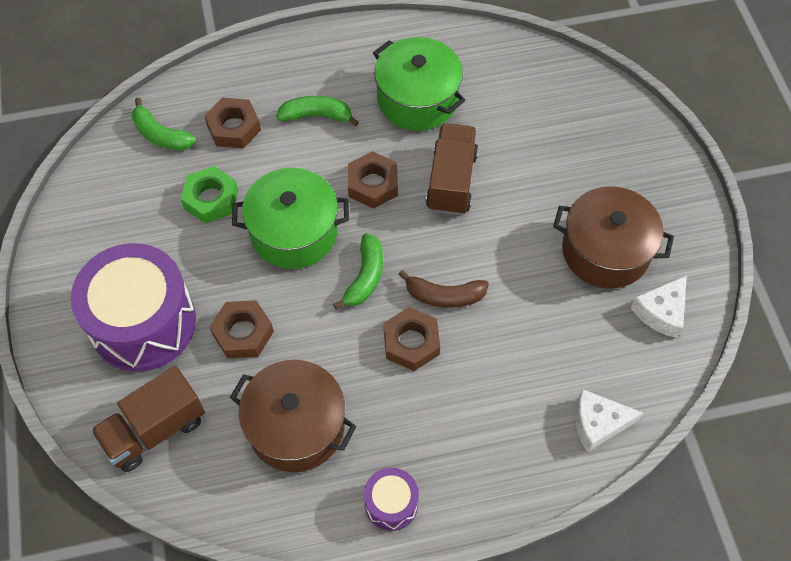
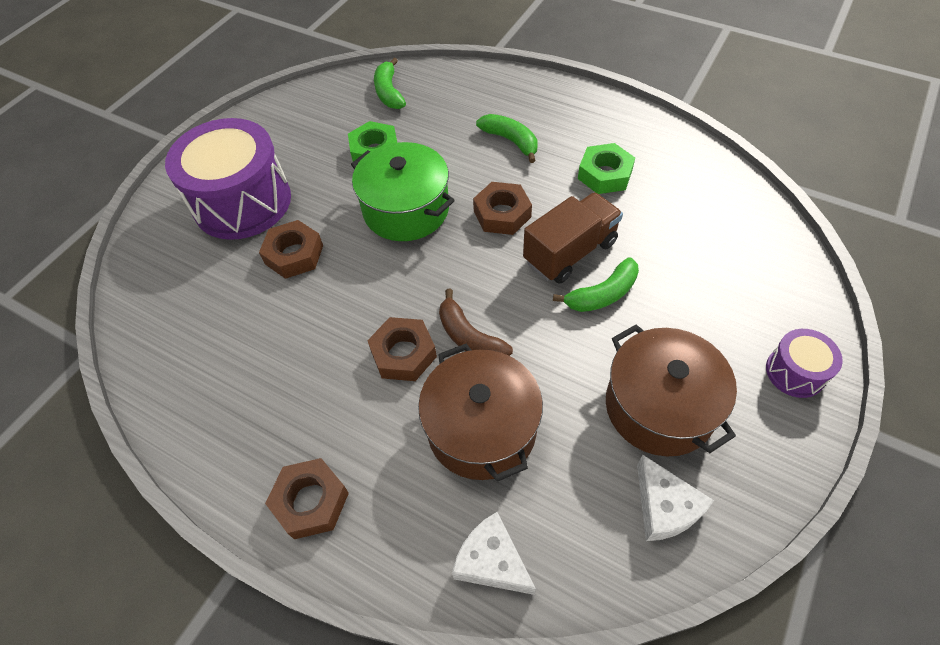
camera: 45 degrees right, 5 degrees down
brown truck [91,366,205,472] -> none
brown nut [204,98,261,149] -> brown nut moved to [265,458,349,539]
brown pot [230,360,357,472] -> brown pot moved to [418,344,543,482]
green banana [333,234,383,310] -> green banana moved to [553,257,639,312]
purple drum [364,468,419,531] -> purple drum moved to [766,329,843,398]
green pot [373,37,465,131] -> green nut [578,143,635,194]
white cheese [631,275,687,338] -> white cheese turned 105 degrees counterclockwise [637,455,714,541]

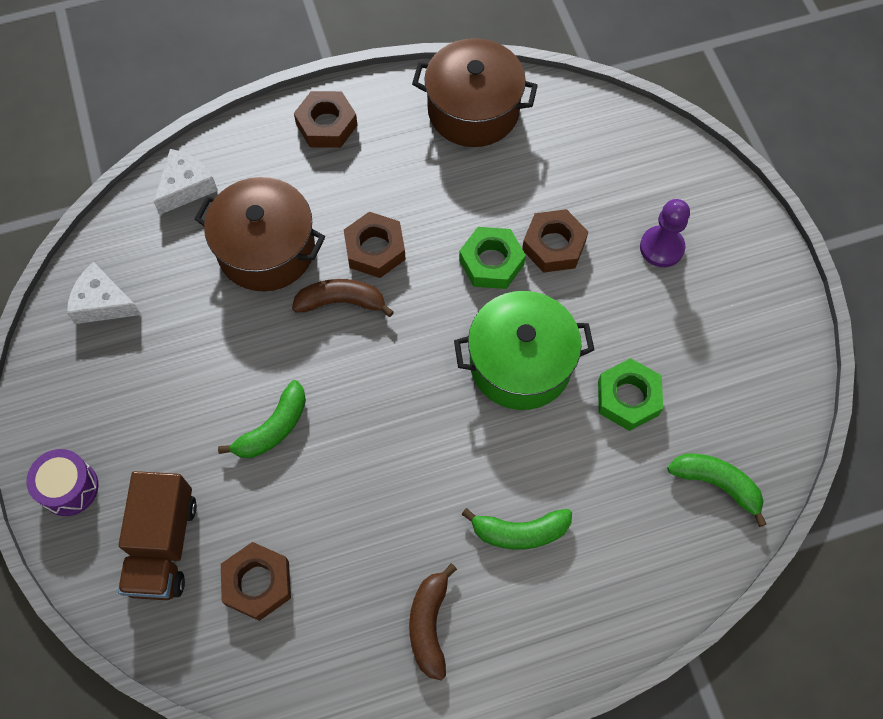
camera: 130 degrees right, 10 degrees up
purple drum [165,118,291,240] -> purple pawn [640,199,690,267]
white cheese [452,512,536,595] -> white cheese turned 45 degrees counterclockwise [154,149,218,215]
brown nut [473,182,532,235] -> brown nut moved to [221,542,291,621]
brown truck [523,192,623,284] -> brown truck moved to [118,471,197,600]
green banana [553,257,639,312] -> green banana turned 150 degrees counterclockwise [218,380,306,458]
green nut [578,143,635,194] -> green nut moved to [459,227,526,289]
brown pot [606,324,737,456] -> brown pot moved to [412,38,538,147]
none -> brown banana [409,564,457,680]

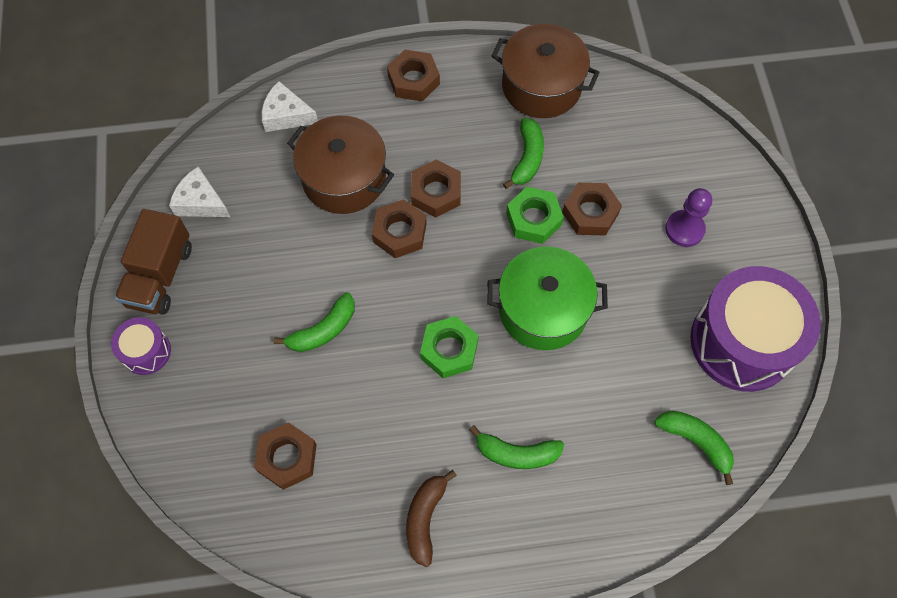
camera: 10 degrees right, 0 degrees up
brown truck [118,471,197,600] -> brown truck moved to [115,209,192,315]
white cheese [154,149,218,215] -> white cheese turned 120 degrees counterclockwise [262,81,318,132]
brown banana [292,279,394,317] -> brown nut [372,199,427,258]
green nut [598,358,663,431] -> green nut moved to [420,316,479,378]
none -> green banana [503,118,544,189]
none -> purple drum [690,266,821,392]

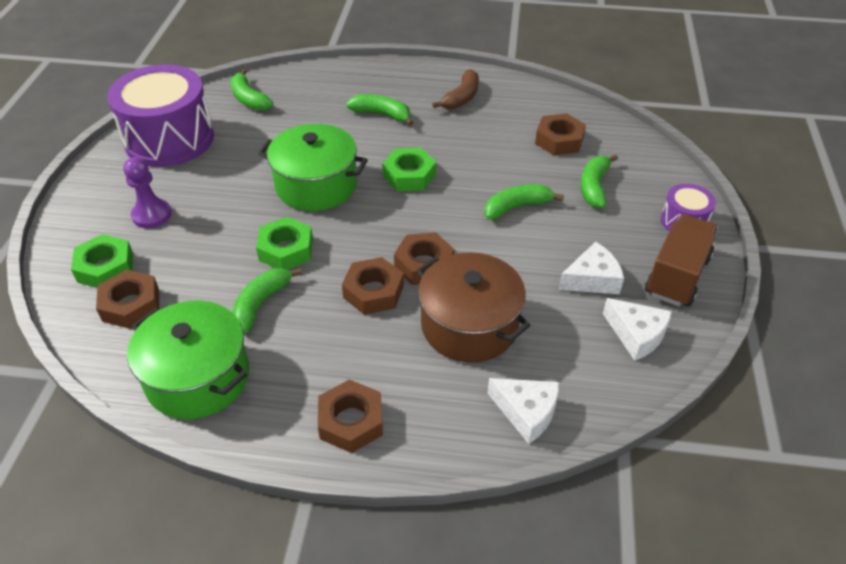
camera: 165 degrees left, 20 degrees down
brown pot [491,24,600,118] -> green pot [127,301,249,419]
brown nut [562,183,622,236] -> brown nut moved to [96,270,159,329]
none -> green nut [71,234,133,288]
none -> white cheese [558,242,624,294]
none -> green banana [581,154,618,208]

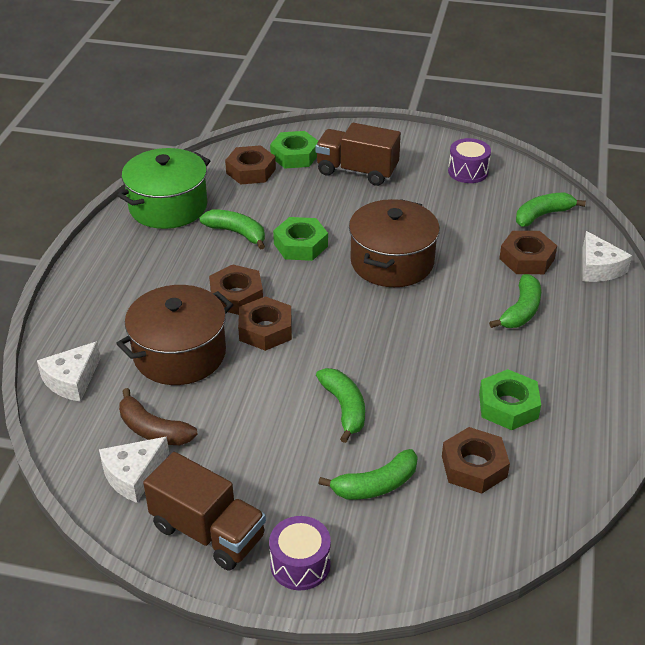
camera: 95 degrees right, 5 degrees down
purple drum [107,64,214,167] -> purple drum [448,138,491,183], size x0.47
purple pawn [123,157,172,228] -> brown truck [315,123,401,186]
green pot [258,124,368,211] -> brown pot [349,199,440,287]
brown nut [318,379,383,453] -> brown nut moved to [499,231,557,274]
green nut [382,148,436,191] -> green nut moved to [479,369,541,430]
brown banana [432,69,479,109] -> brown banana moved to [119,388,198,445]
white cheese [558,242,624,294] -> white cheese moved to [582,231,632,282]
green banana [581,154,618,208] -> green banana turned 135 degrees clockwise [318,449,418,500]

